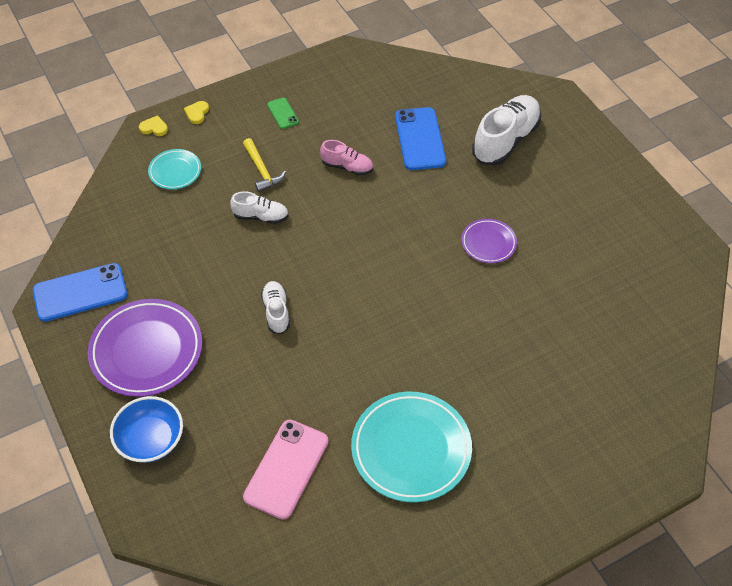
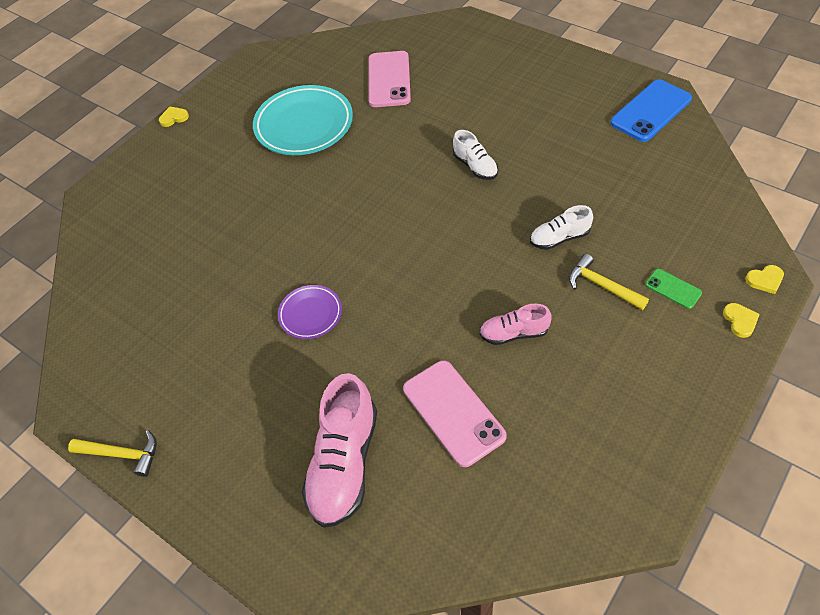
camera: 160 degrees right, 0 degrees up
purple plate [88,299,202,397] -> none
blue bowl [110,396,183,463] -> none
turquoise plate [148,149,201,189] -> none
green phone [267,98,299,129] -> green phone moved to [645,269,702,309]
blue phone [395,107,446,170] -> pink phone [403,360,507,467]
white shoe [472,95,541,166] -> pink shoe [302,373,377,528]
none -> yellow hammer [68,430,157,477]
none -> yellow heart [159,107,189,127]

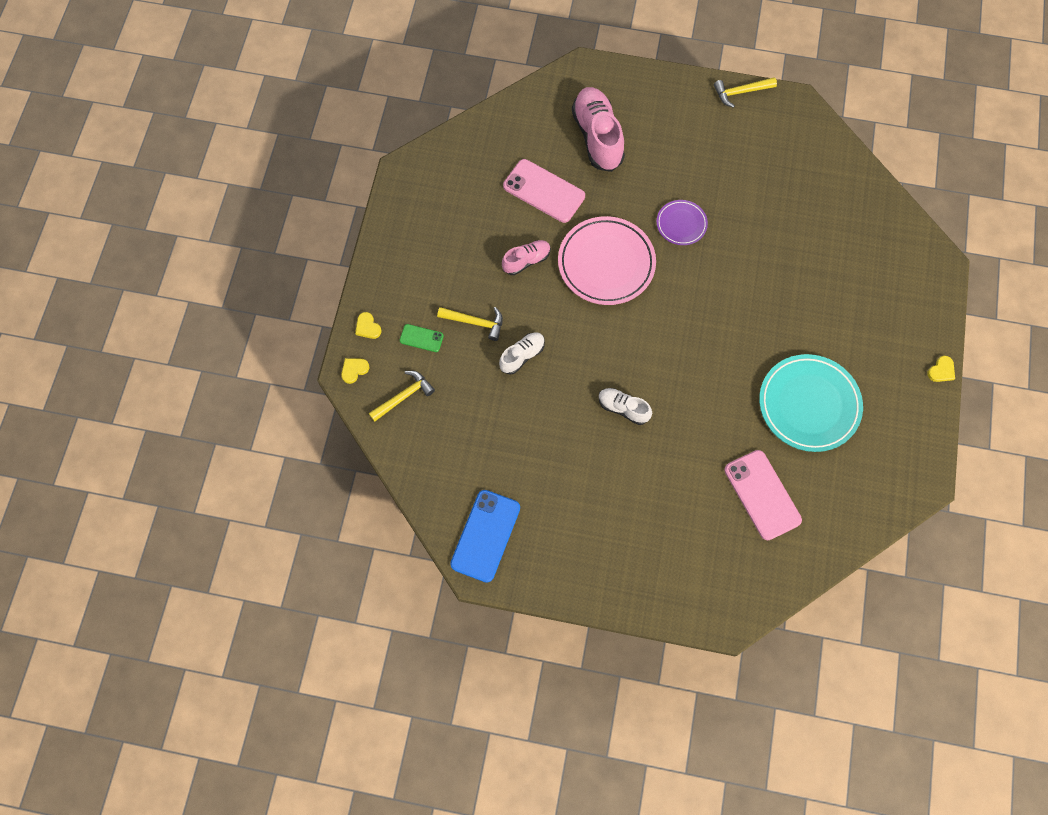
camera: 150 degrees right, 15 degrees up
none -> yellow hammer [369,371,435,422]
none -> pink plate [558,216,656,305]

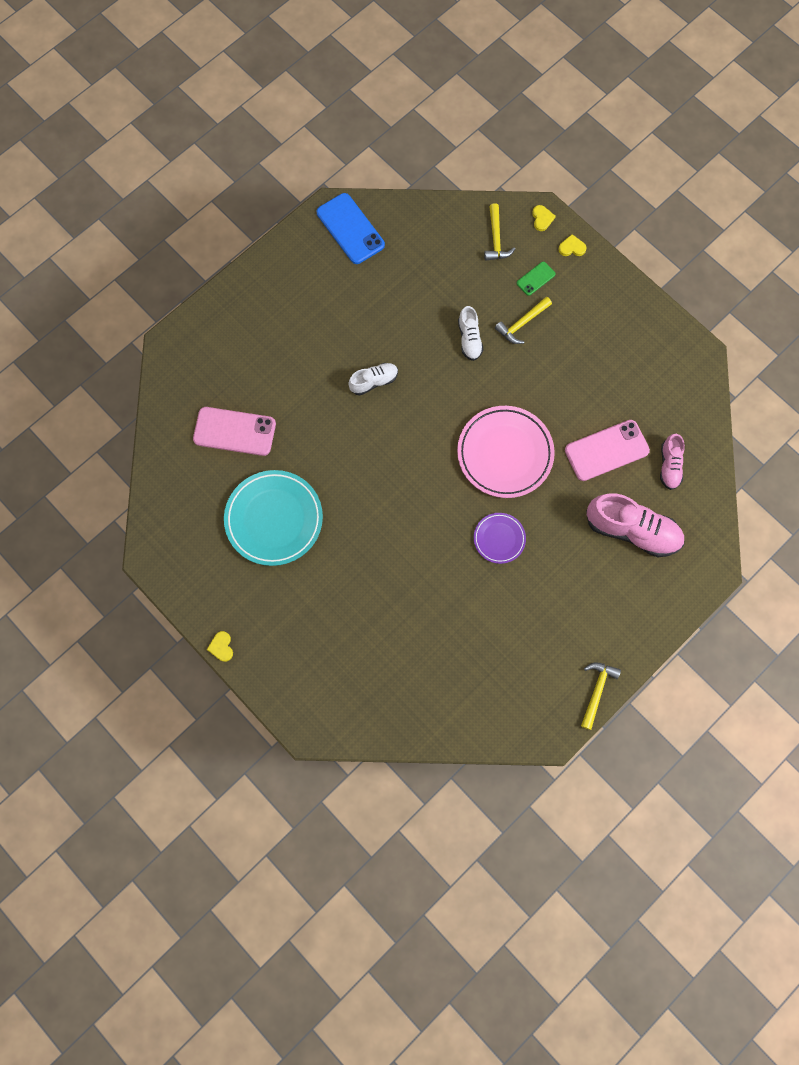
camera: 125 degrees right, 5 degrees up
pink shoe [502,240,551,275] -> pink shoe moved to [660,434,685,490]

